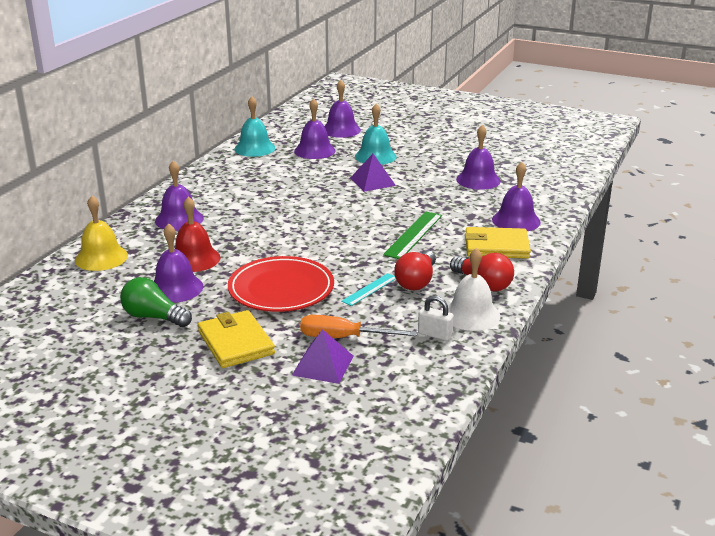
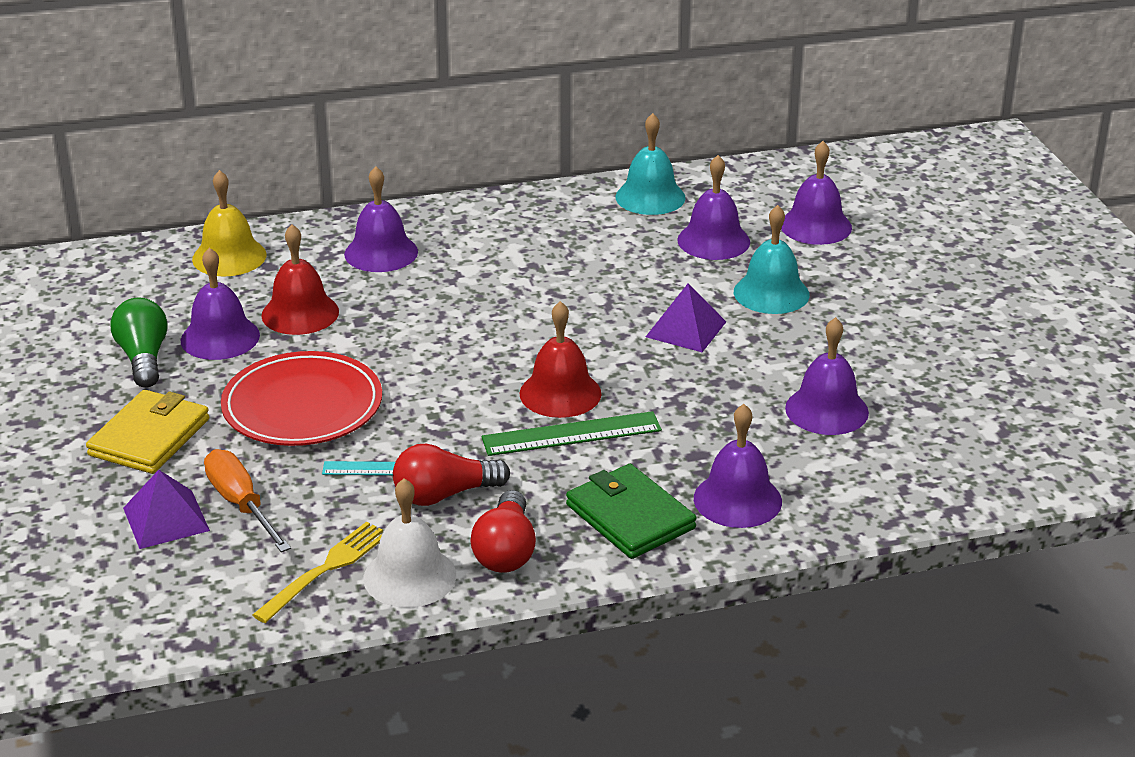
camera: 50 degrees right, 5 degrees up
white padlock [418,296,454,341] -> yellow fork [252,522,383,623]
yellow wallet [465,227,531,259] -> green wallet [566,464,697,559]
none -> red bell [520,301,602,418]

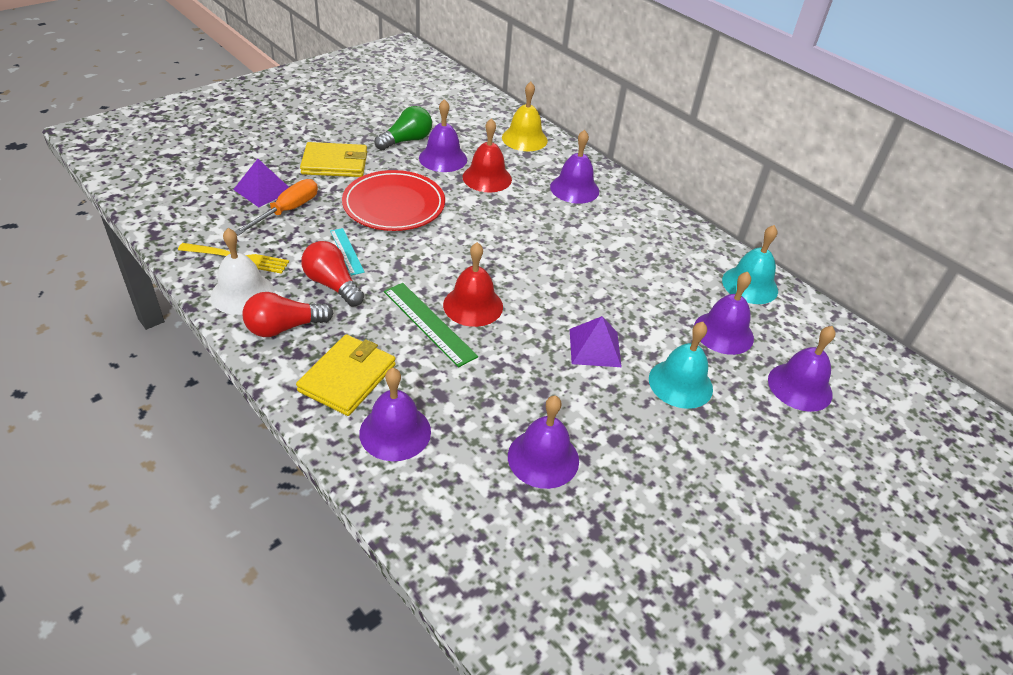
camera: 60 degrees right, 10 degrees up
green wallet [566,464,697,559] -> yellow wallet [296,334,396,416]

